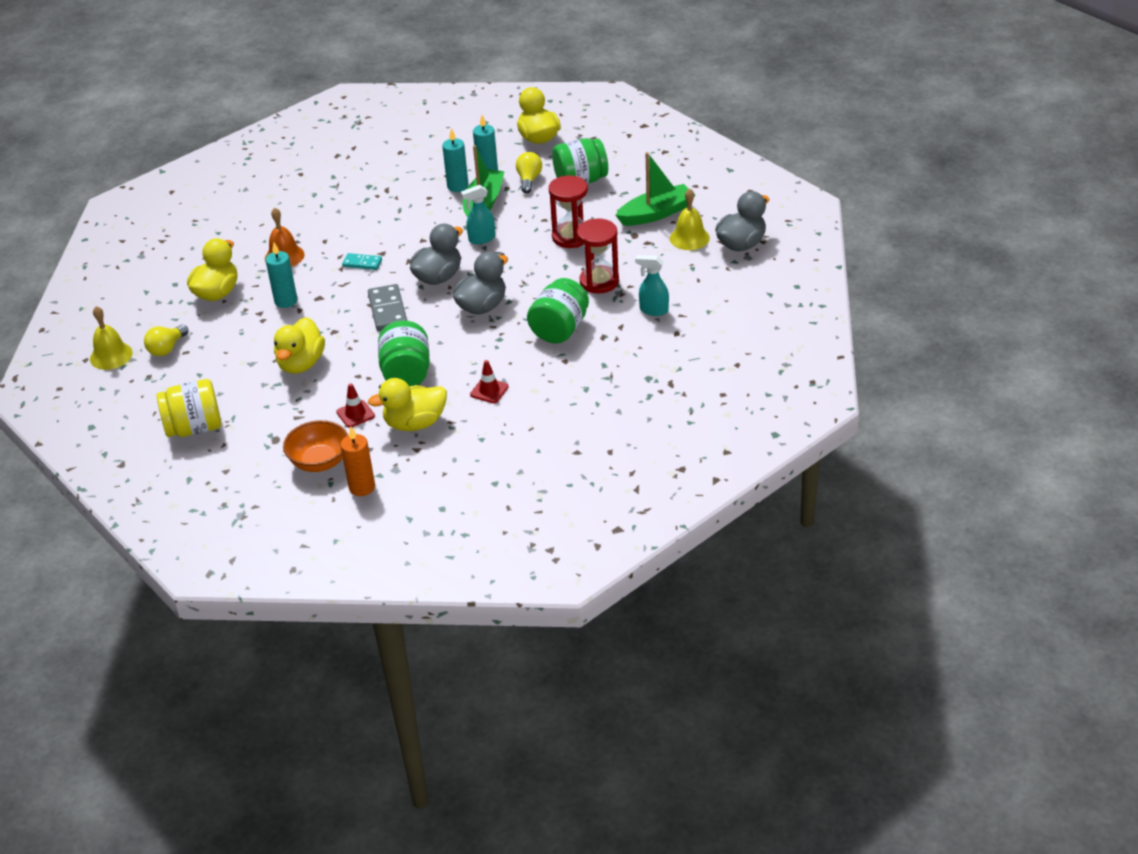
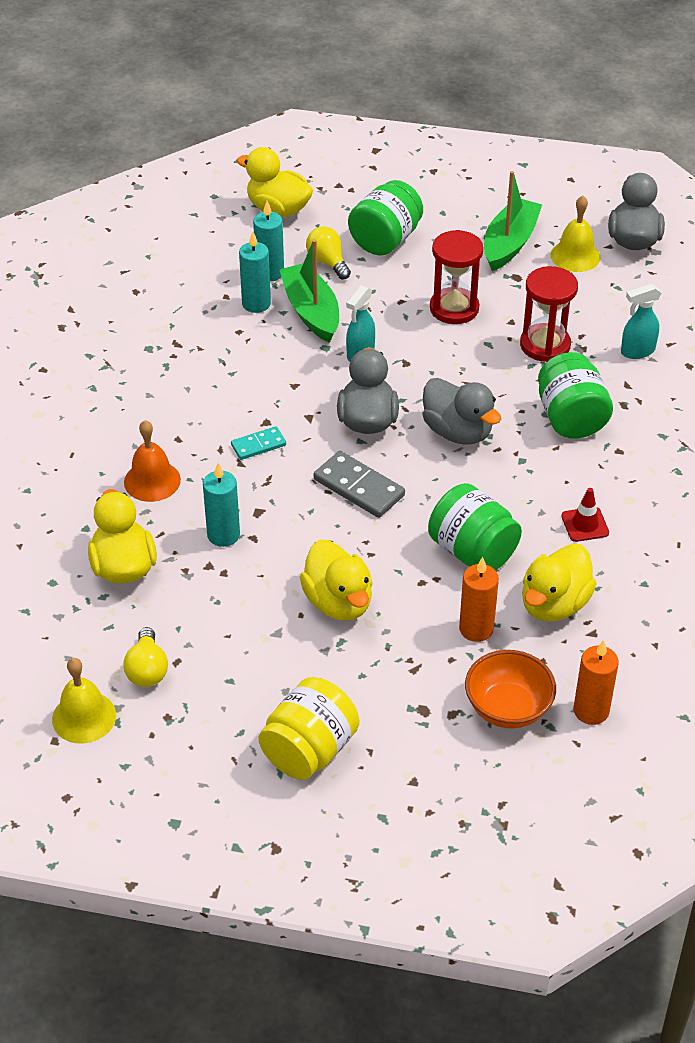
camera: 40 degrees left, 5 degrees up
red traffic cone [336,383,375,428] -> orange candle [459,557,499,642]
grey duck [453,252,508,315] -> grey duck turned 135 degrees clockwise [423,378,501,445]

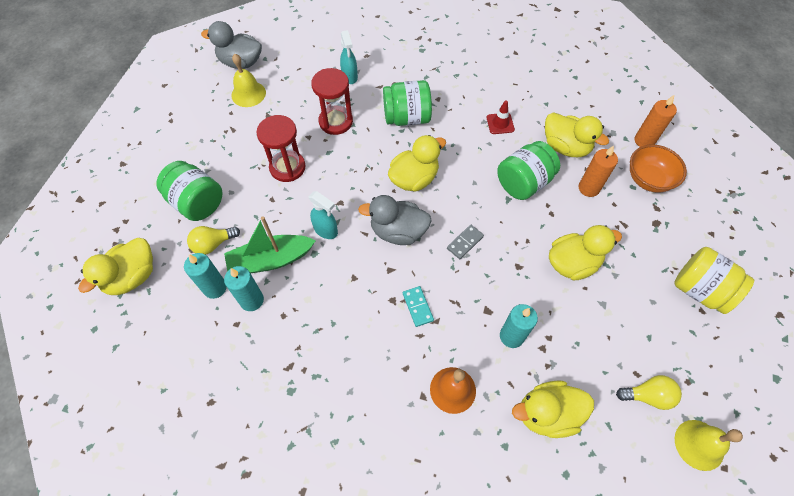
camera: 85 degrees left, 15 degrees up
grey domino [314,451,405,518] -> grey domino [447,225,484,259], size x0.60
grey duck [423,378,501,445] -> yellow duck [388,135,446,192]
green boat [484,171,542,271] -> none

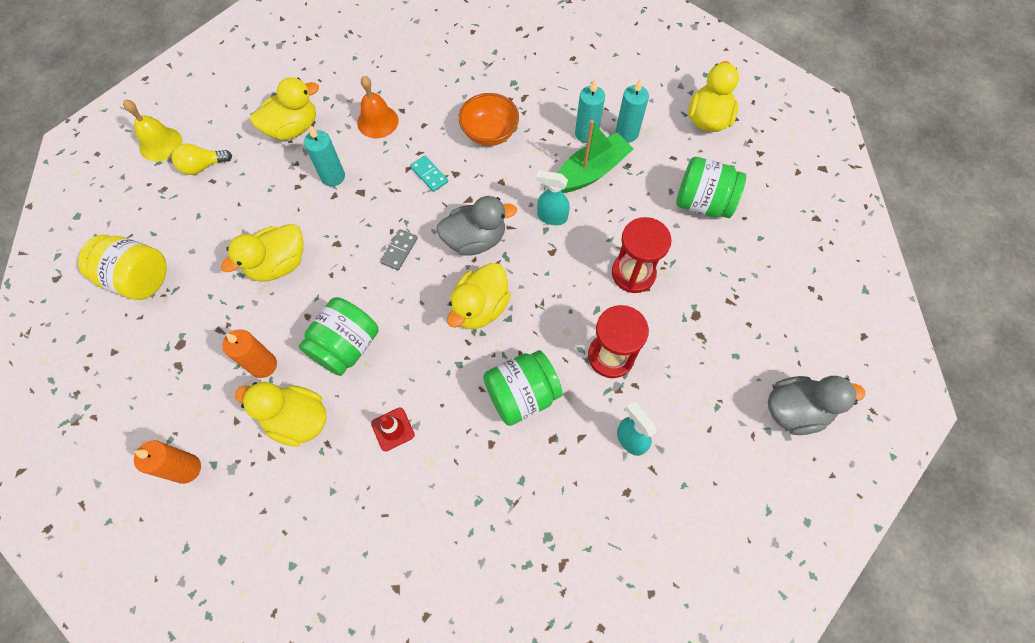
camera: 160 degrees right, 5 degrees up
yellow light bulb [187,226,240,255] -> none
yellow bell [231,54,266,107] -> none
orange bowl [630,144,687,193] -> orange bowl moved to [458,93,519,146]

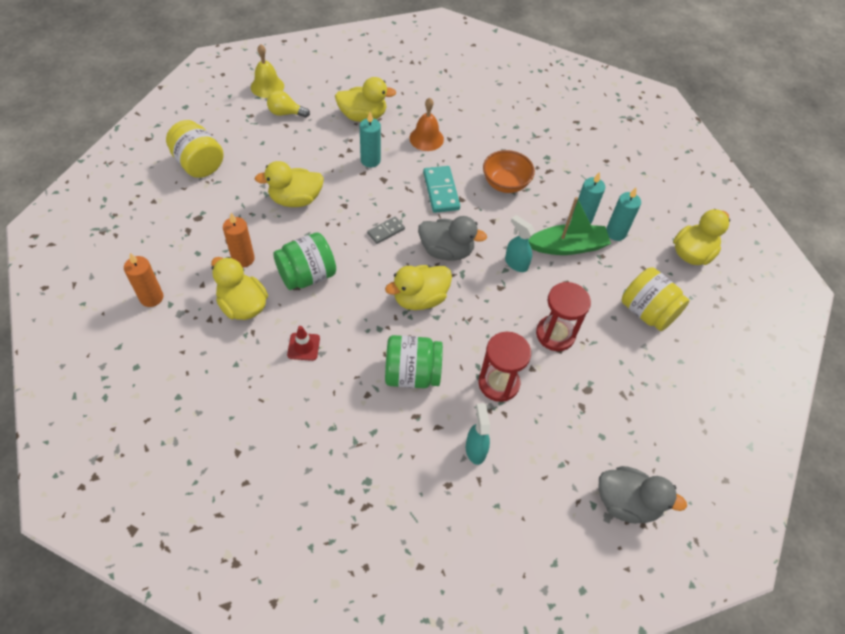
camera: 25 degrees right, 10 degrees down
turquoise domino [410,156,448,192] -> turquoise domino [423,166,460,213], size x1.66
green jar [676,157,746,218] -> yellow jar [622,267,690,331]

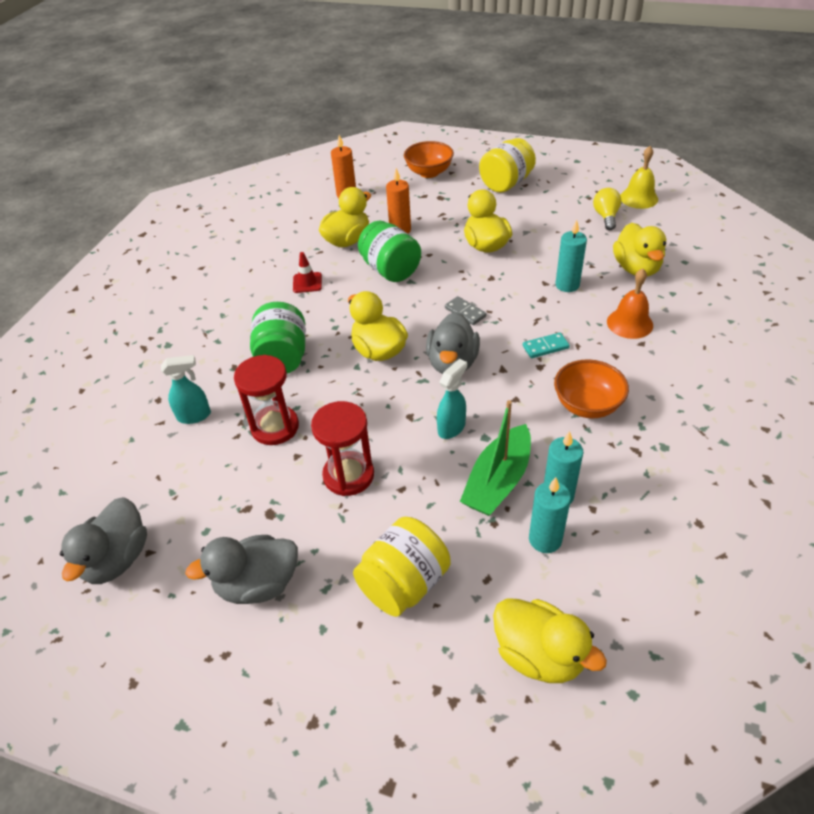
camera: 90 degrees right, 10 degrees down
turquoise domino [423,166,460,213] -> turquoise domino [523,332,570,358], size x0.60
green boat [528,197,611,255] -> green boat turned 45 degrees clockwise [460,400,531,516]
none -> grey duck [185,535,298,604]
none -> orange bowl [404,141,454,178]

